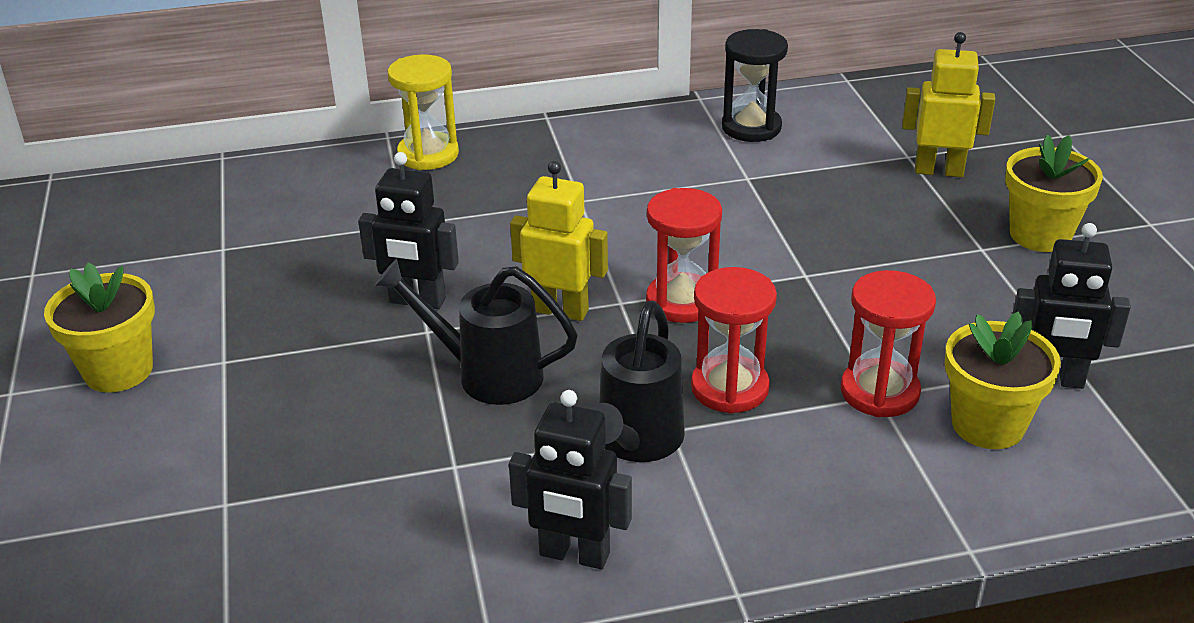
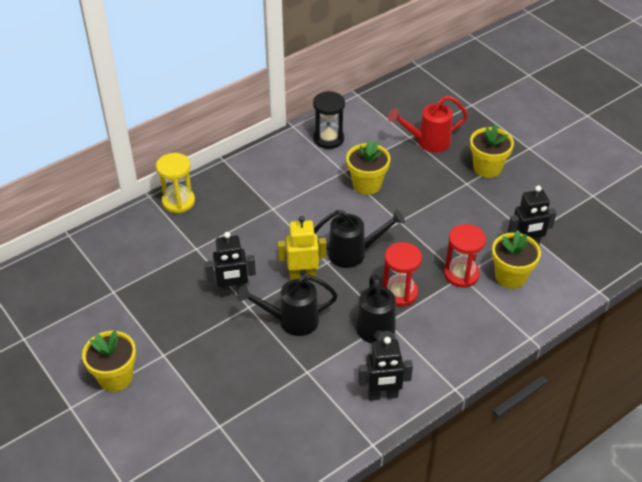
camera: 25 degrees left, 10 degrees up
red hourglass [646,188,722,323] -> black watering can [314,209,405,268]
yellow robot [902,32,995,177] -> red watering can [388,95,468,153]
none -> yellow flower pot [346,140,390,195]

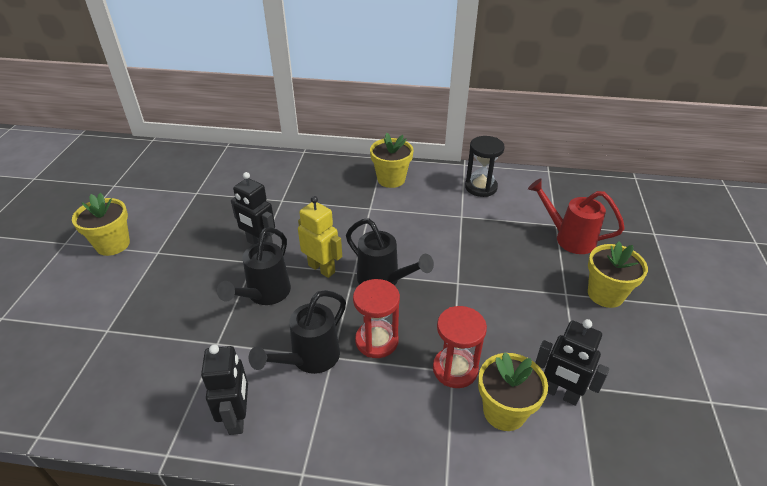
camera: 45 degrees right, 5 degrees down
yellow hourglass [156,153,195,213] -> none
black watering can [237,275,338,336] -> black watering can turned 105 degrees counterclockwise [217,227,291,305]
yellow flower pot [346,140,390,195] -> yellow flower pot moved to [370,133,413,188]
black robot [358,337,413,401] -> black robot turned 135 degrees counterclockwise [201,344,248,435]

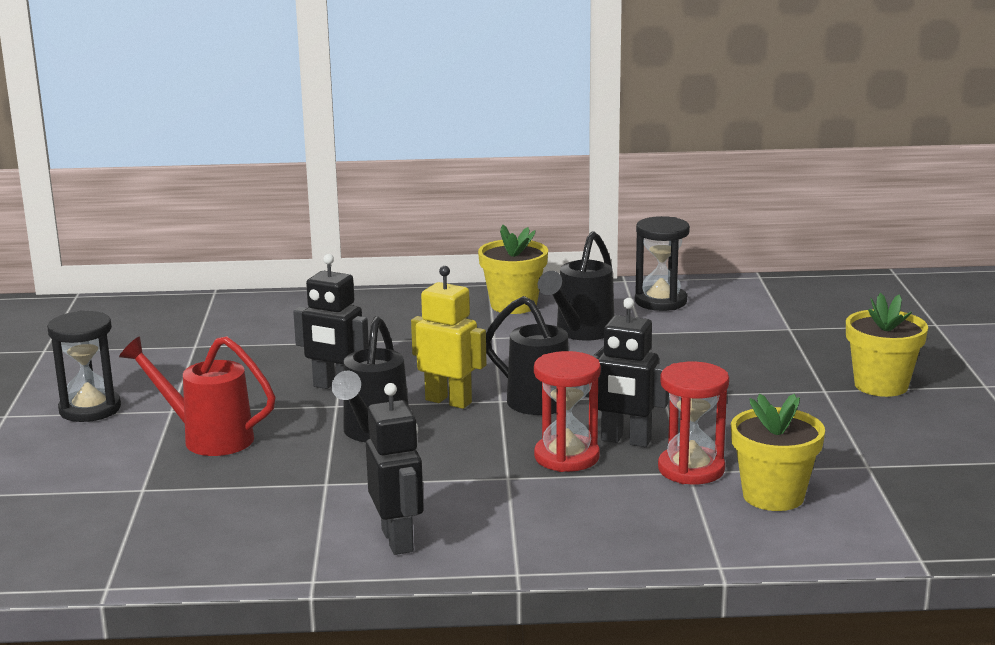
camera: 10 degrees left, 20 degrees down
yellow flower pot [72,193,130,256] -> black hourglass [47,310,121,422]
black watering can [249,290,346,374] -> black watering can moved to [538,231,615,341]
red watering can [528,179,625,254] -> red watering can moved to [119,336,275,456]
black robot [535,319,609,406] -> black robot moved to [585,298,669,447]

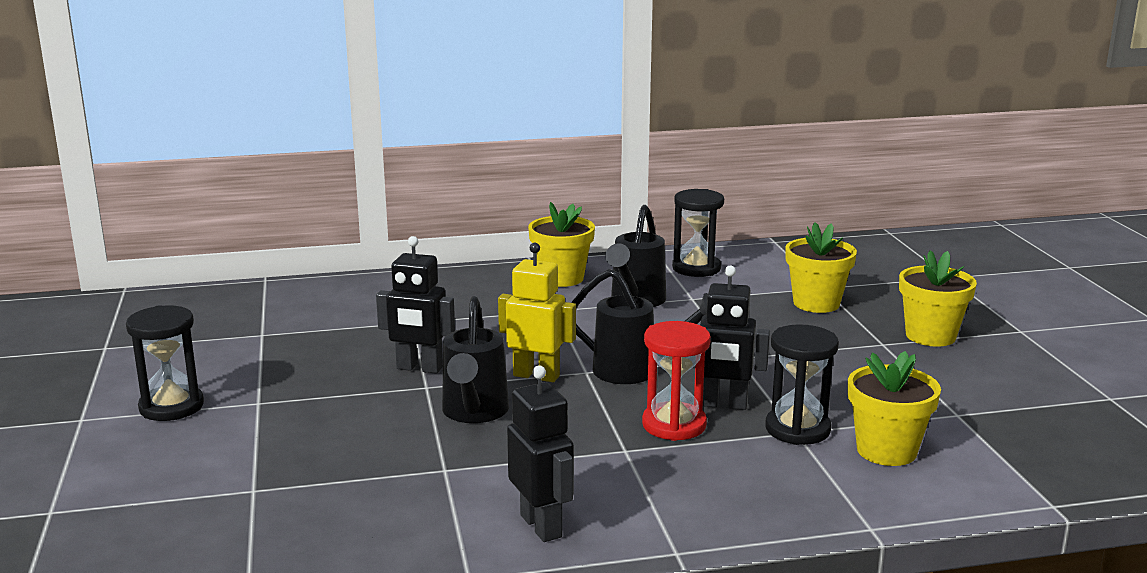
camera: 10 degrees left, 0 degrees up
red watering can [119,336,275,456] -> none
red hourglass [658,362,729,484] -> black hourglass [765,324,839,445]
none -> yellow flower pot [785,222,857,313]

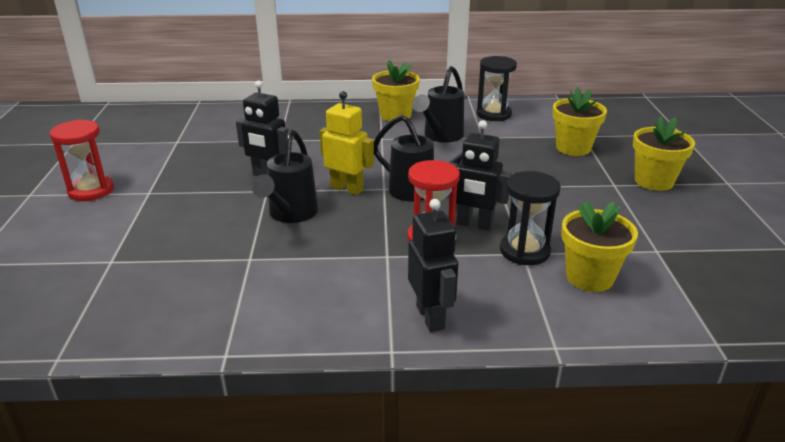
camera: 10 degrees right, 10 degrees up
black hourglass [126,305,204,421] -> red hourglass [50,120,114,201]
black robot [507,365,574,542] -> black robot moved to [408,199,458,332]

